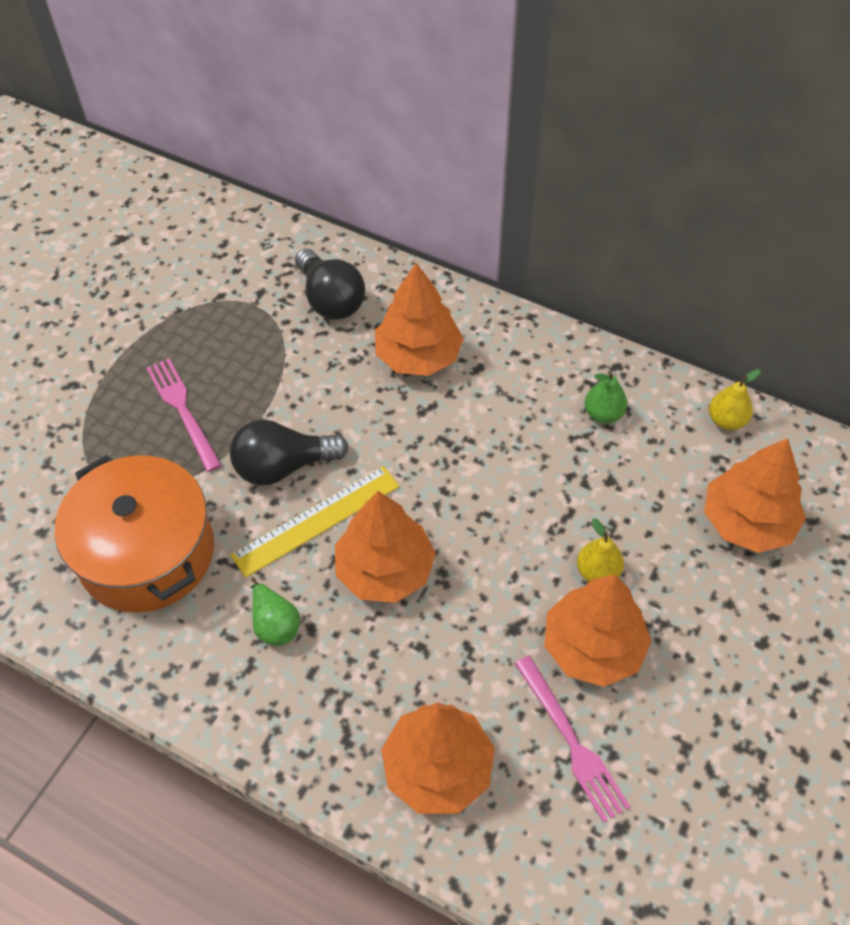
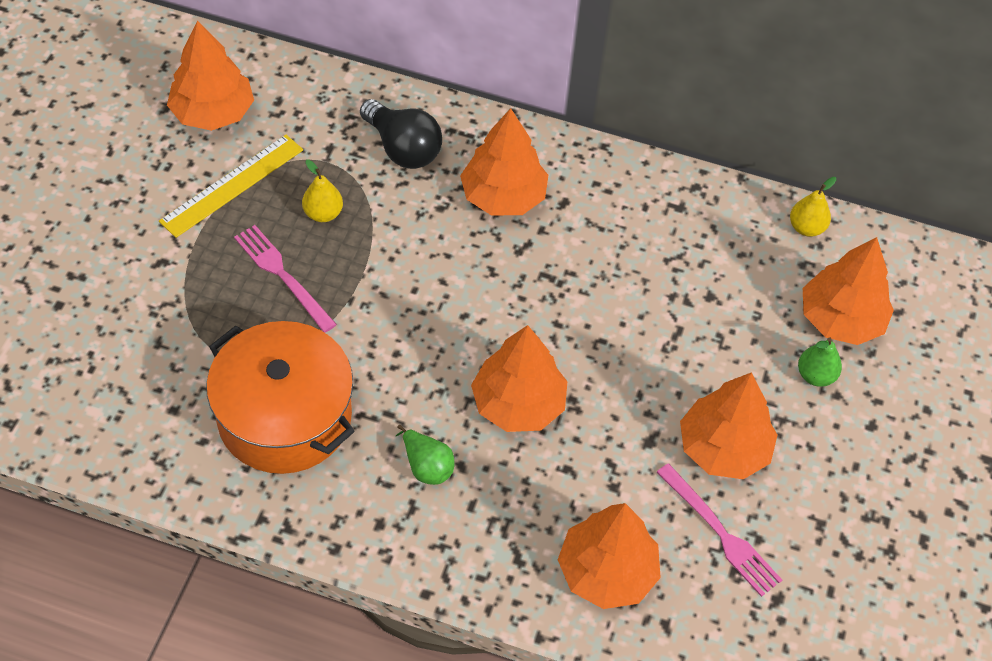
camera: 15 degrees left, 0 degrees up
black light bulb [230,419,349,486] -> none
yellow ruler [231,466,400,578] -> yellow ruler moved to [159,135,303,238]
yellow pear [577,518,624,582] -> yellow pear moved to [302,160,343,222]
green pear [585,371,627,423] -> green pear moved to [798,338,842,387]
none -> orange tree [167,20,254,131]

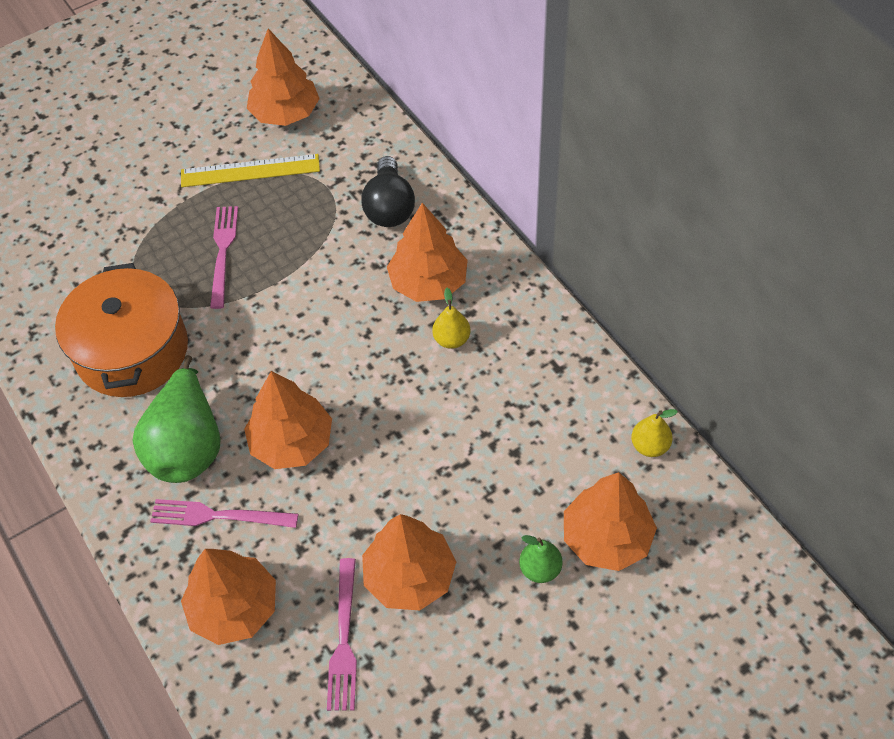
camera: 45 degrees right, 0 degrees up
yellow pear [302,160,343,222] -> yellow pear moved to [432,288,471,349]
green pear [396,425,454,485] -> green pear [133,355,221,483], size x2.09
none -> pink fork [150,499,298,528]

